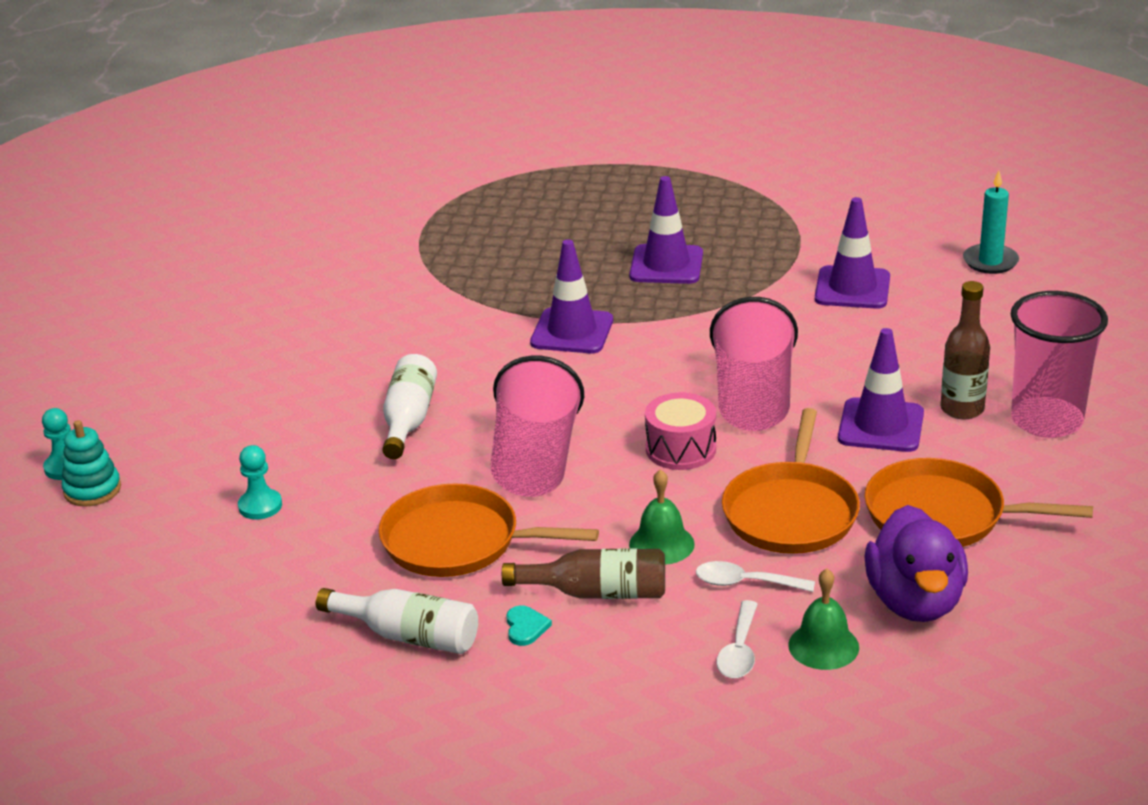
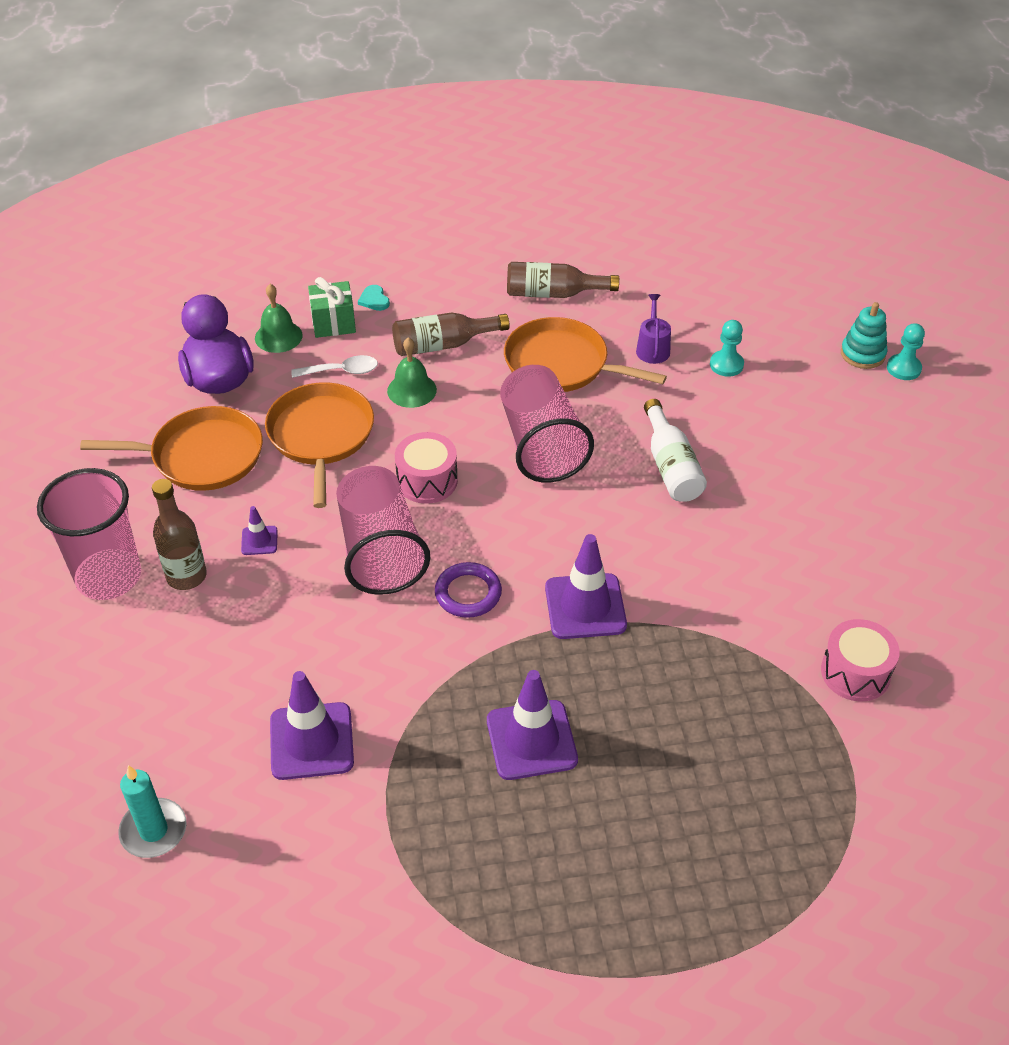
camera: 160 degrees right, 15 degrees up
white bottle [316,588,478,654] -> brown bottle [507,262,619,298]
orange pan [379,484,599,577] -> orange pan turned 150 degrees counterclockwise [504,317,667,392]
turquoise heart [506,605,552,646] -> turquoise heart moved to [358,285,390,311]
white spoon [716,600,758,678] -> green gift [308,277,356,338]
purple traffic cone [838,328,924,452] -> purple traffic cone [241,506,278,555], size x0.49
none -> purple ring [435,562,502,618]
none -> purple watering can [636,294,671,364]
none -> pink drum [821,619,900,701]

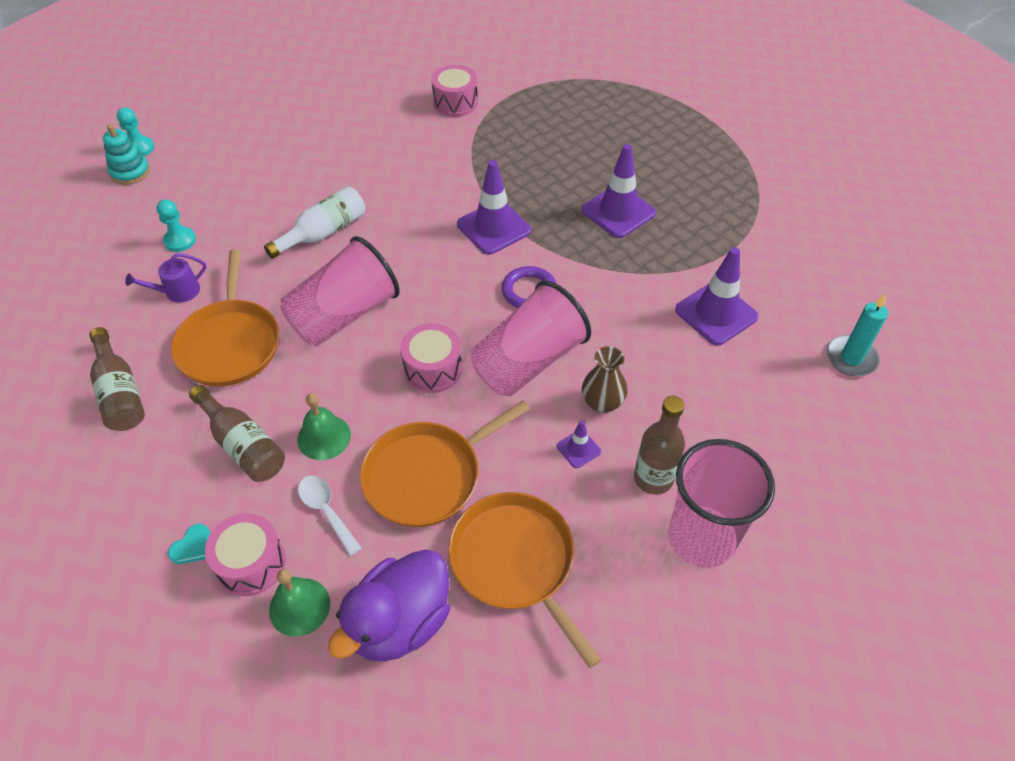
camera: 120 degrees left, 5 degrees up
green gift [308,277,356,338] -> pink drum [205,513,286,596]
none -> brown vase [582,346,627,413]

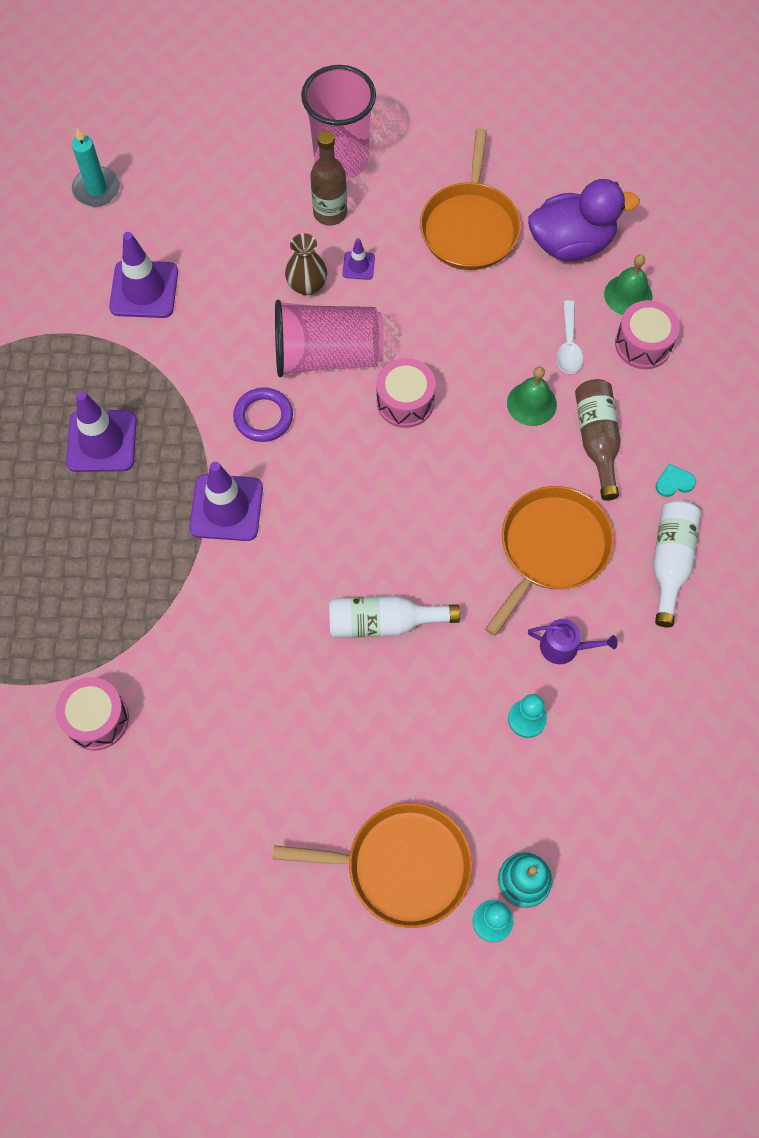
camera: 140 degrees left, 15 degrees up
brown bottle [89,327,145,431] -> white bottle [653,501,701,627]
turquoise heart [168,524,210,564] -> turquoise heart moved to [656,464,696,497]
pink cup [280,236,400,346] -> none
orange pan [360,400,530,527] -> orange pan moved to [272,803,472,928]

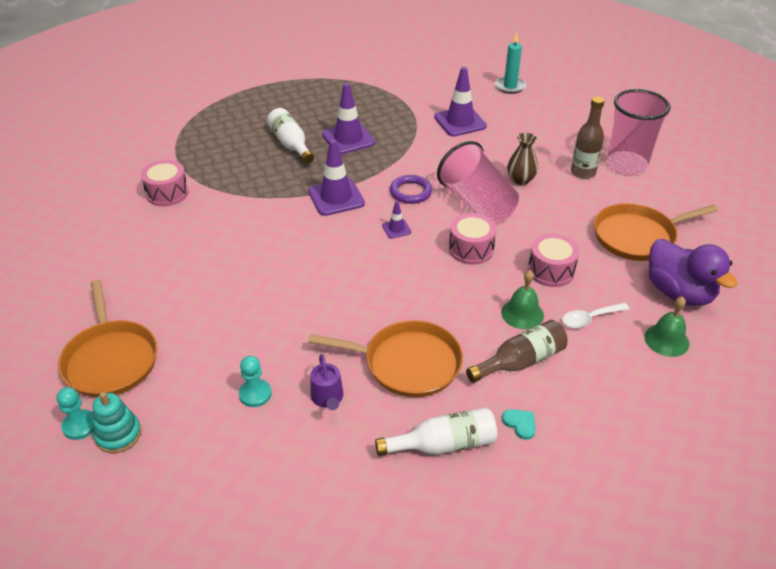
camera: 65 degrees right, 25 degrees down
white bottle [329,596,460,638] -> white bottle moved to [267,108,314,164]
purple traffic cone [342,238,375,280] -> purple traffic cone moved to [382,201,411,239]
pink drum [615,300,680,369] -> pink drum moved to [528,234,579,287]

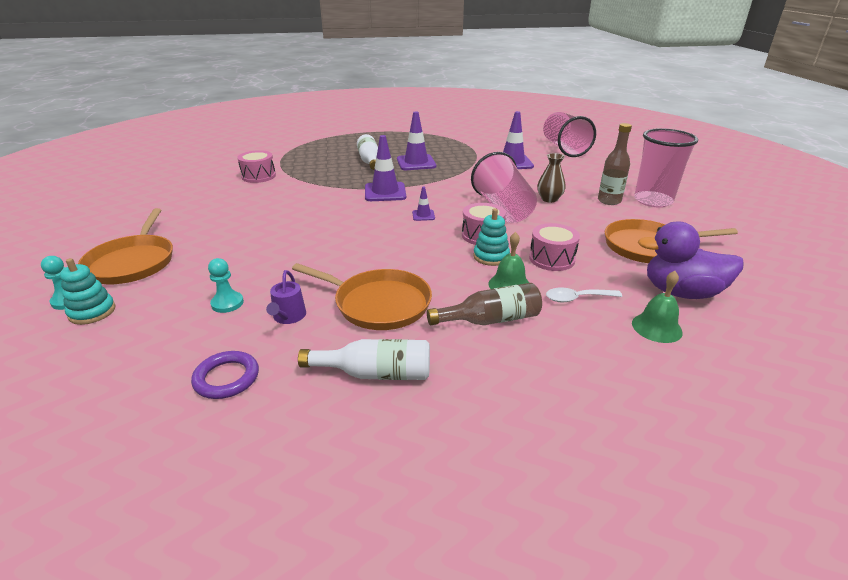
camera: 15 degrees right, 10 degrees down
purple ring [390,175,432,204] -> purple ring moved to [191,351,259,399]
turquoise candle [495,33,526,94] -> pink cup [543,112,596,157]
turquoise heart [502,409,536,440] -> none
purple duck [649,239,738,306] -> purple duck turned 120 degrees clockwise [638,222,744,299]
none -> turquoise stacking toy [473,209,510,266]

